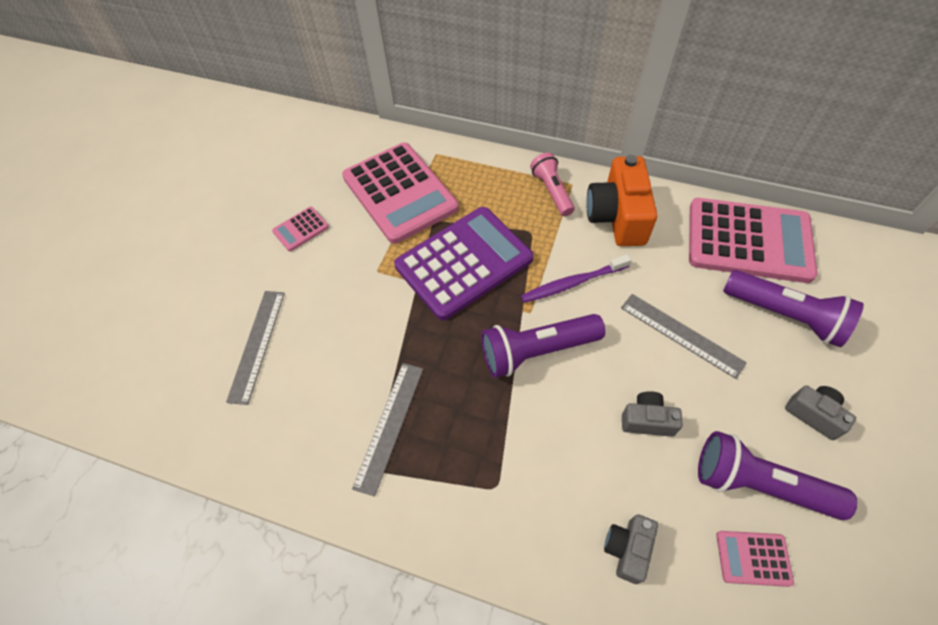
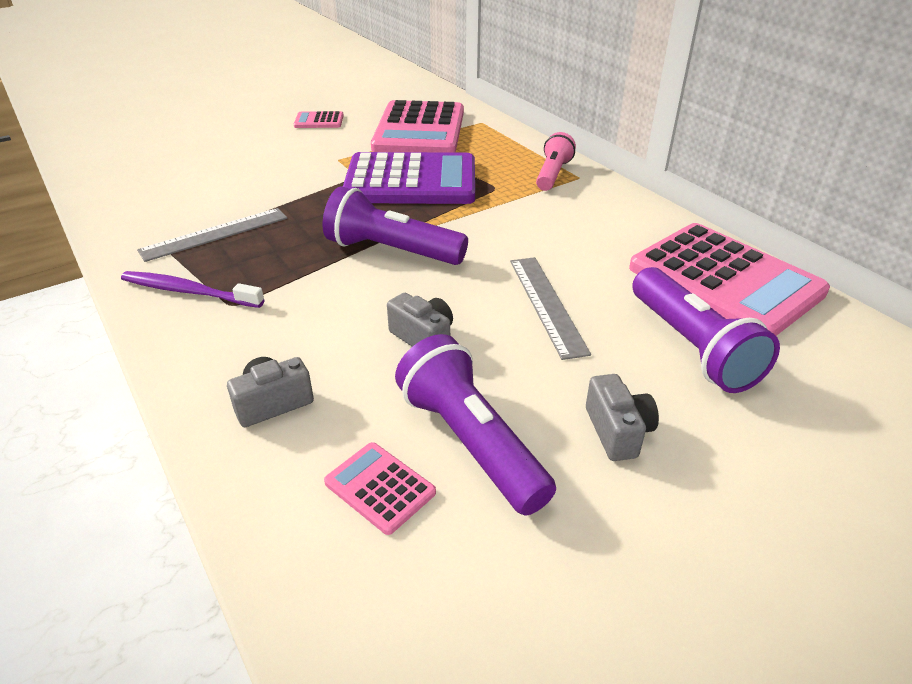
camera: 35 degrees right, 20 degrees down
grey ruler [226,291,285,405] -> none
purple toothbrush [521,254,631,303] -> purple toothbrush moved to [121,271,265,308]
orange camera [587,155,657,246] -> none

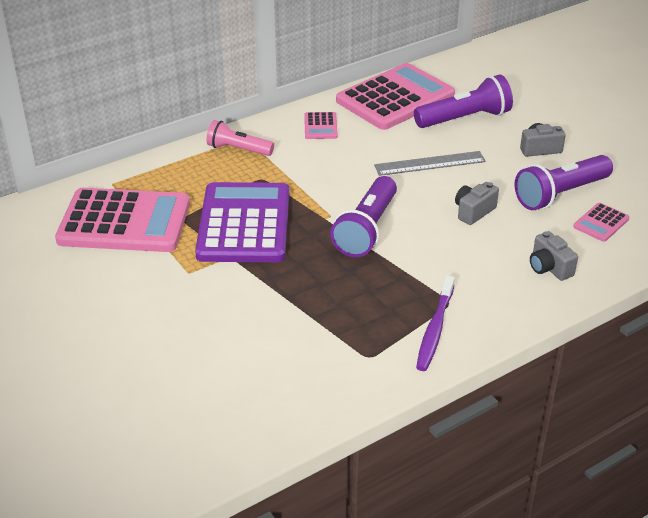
camera: 90 degrees left, 0 degrees up
grey ruler [137,208,287,262] -> none
pink calculator [294,111,344,128] -> pink calculator moved to [304,112,338,139]

